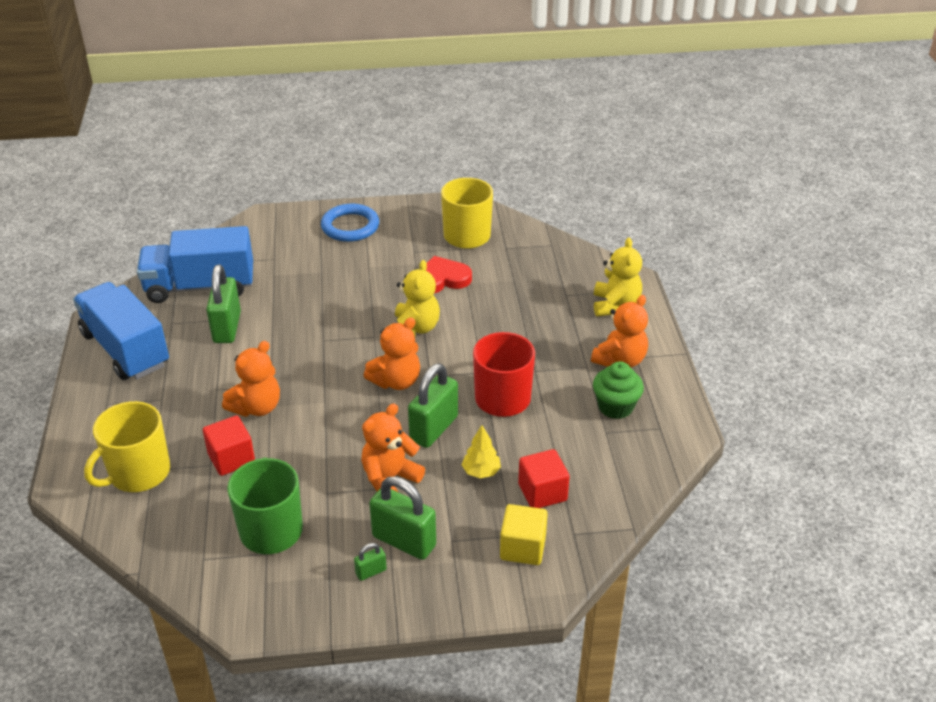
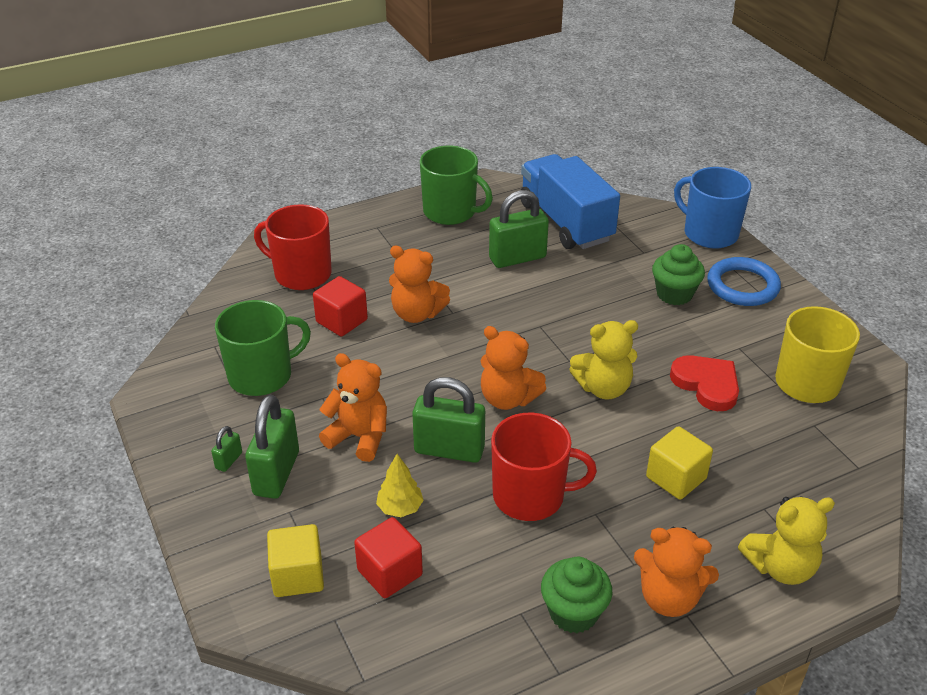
camera: 70 degrees right, 0 degrees up
blue truck [73,282,169,380] -> green mug [420,145,493,225]
yellow mug [84,401,170,492] -> red mug [254,204,332,290]
green padlock [354,543,387,581] -> green padlock turned 75 degrees clockwise [211,426,242,472]
none -> yellow cube [646,426,713,500]
none -> green cupcake [652,244,705,305]
none -> blue mug [674,167,751,248]

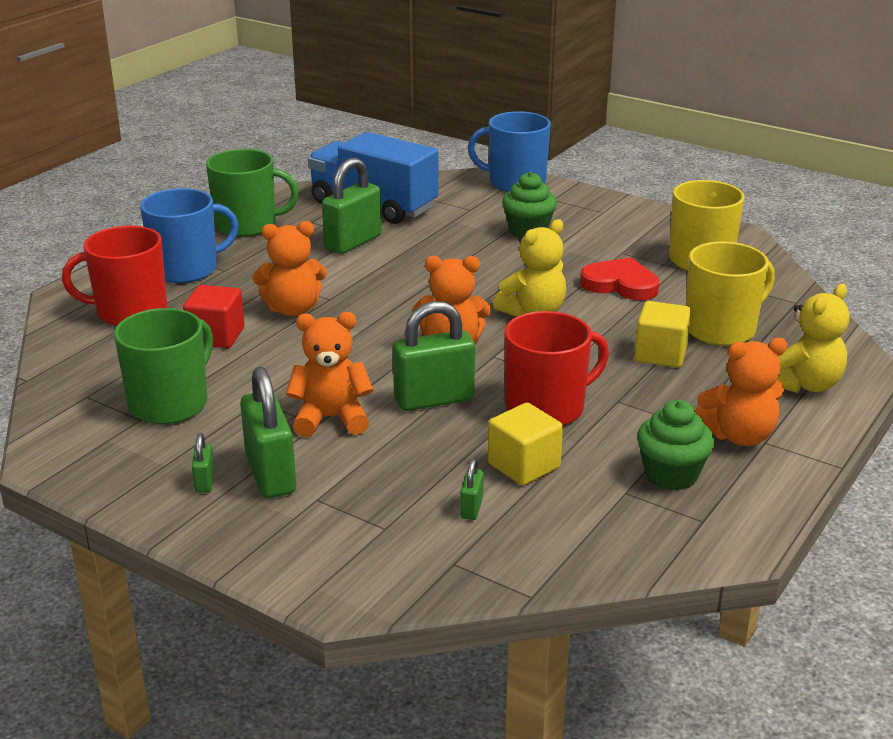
camera: 30 degrees left, 10 degrees down
yellow cube [267,524,324,597] -> yellow cube moved to [488,403,563,486]
red cube [354,517,423,598] -> green padlock [460,459,484,520]
yellow tree [376,454,424,517] -> none
blue ring [707,257,781,306] -> none
none -> blue mug [140,188,239,283]
none -> yellow mug [686,241,775,346]

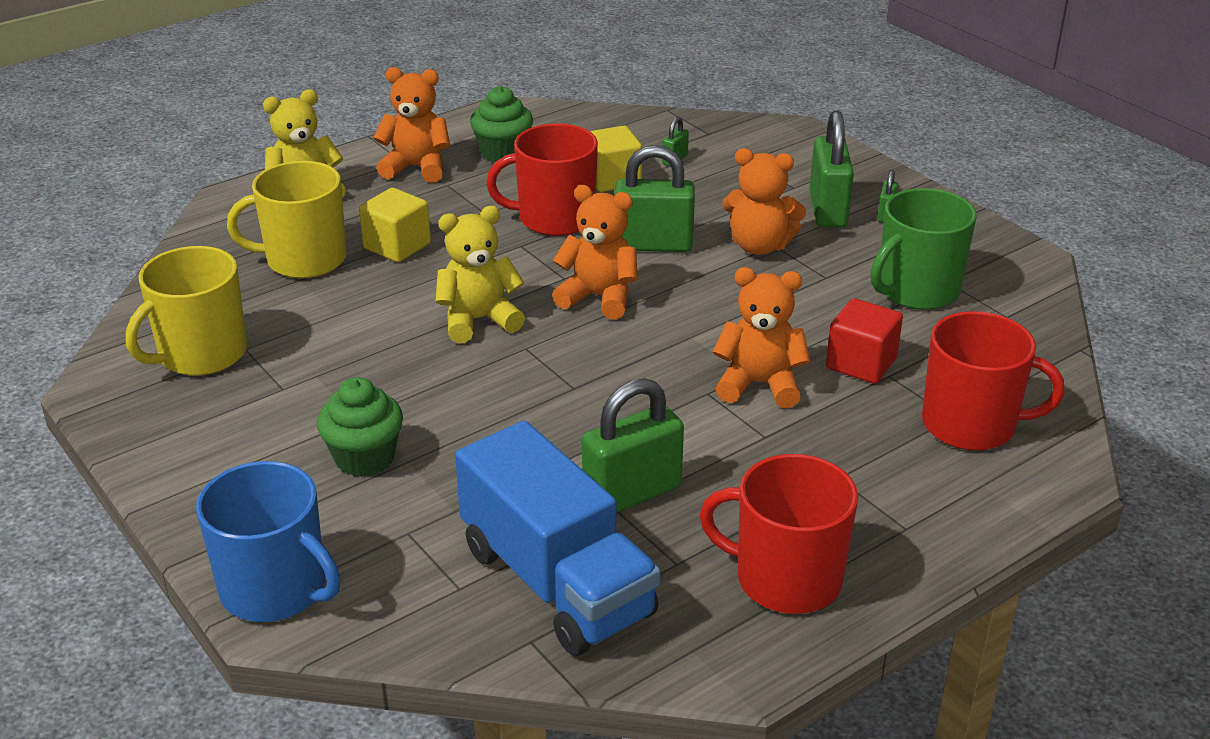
camera: 160 degrees left, 5 degrees up
blue mug [140,188,239,283] -> none
green mug [206,149,299,237] -> red mug [700,454,858,614]
red heart [580,257,659,300] -> none

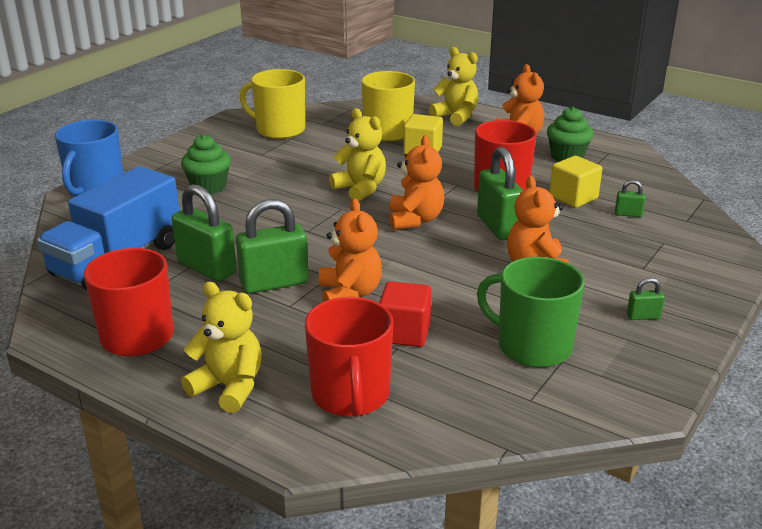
camera: 70 degrees right, 5 degrees down
green padlock [810,110,854,228] -> green padlock moved to [236,199,309,294]
none -> yellow teddy bear [181,281,262,413]

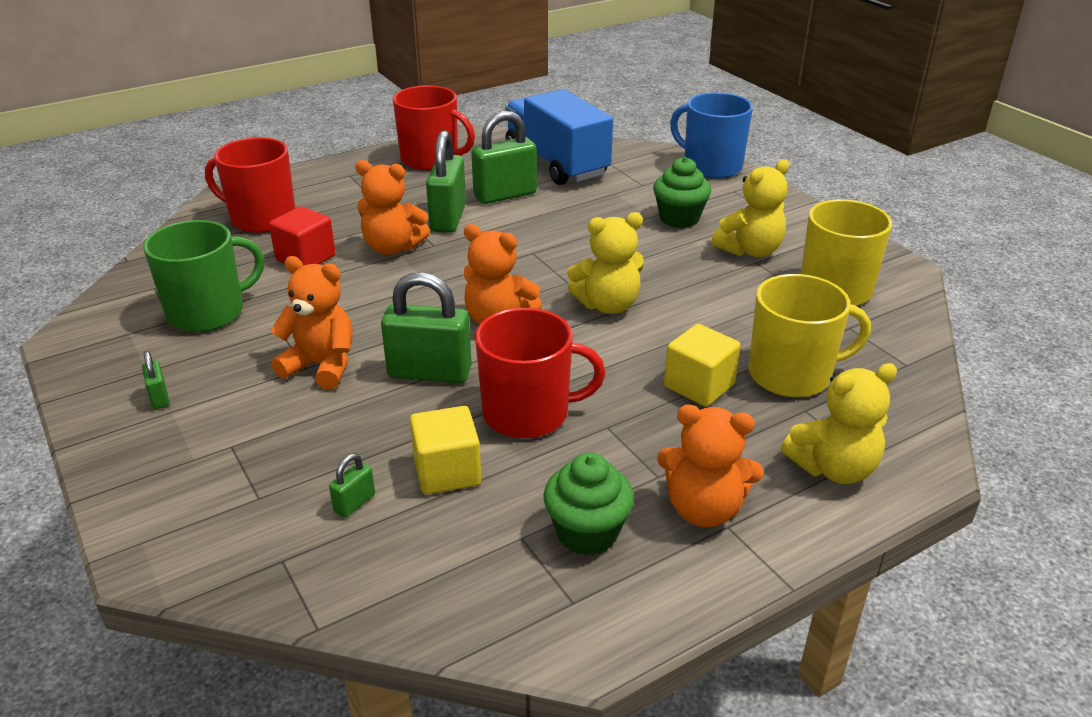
camera: 115 degrees right, 5 degrees up
yellow teddy bear [181,281,262,413] -> yellow teddy bear moved to [712,159,789,257]
green padlock [627,278,665,320] -> green padlock turned 45 degrees counterclockwise [142,351,169,409]

